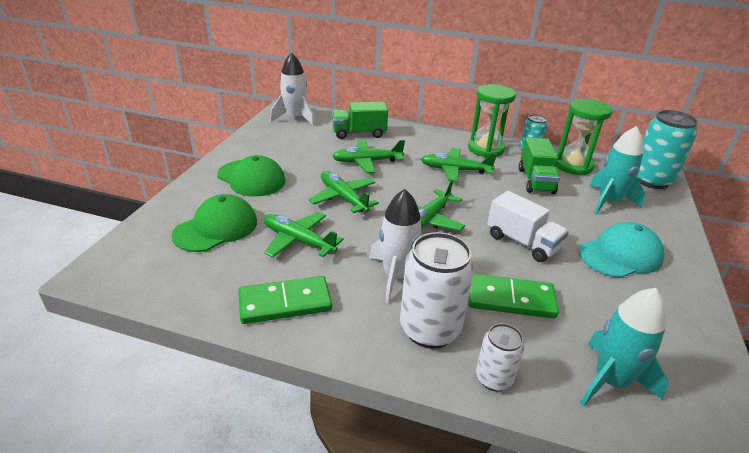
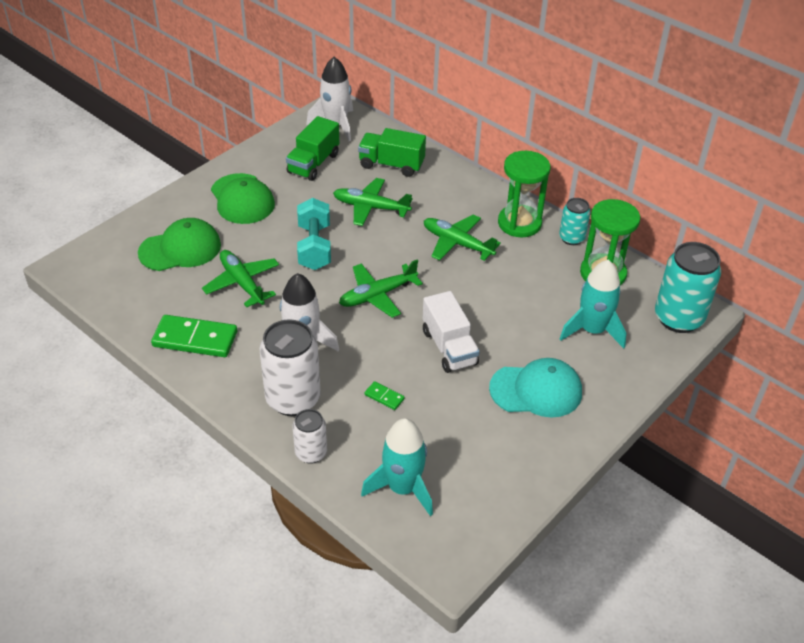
camera: 25 degrees right, 10 degrees up
green plane [308,171,379,213] -> turquoise dumbbell [297,198,331,270]
green domino [468,274,559,319] -> green domino [365,381,405,410], size x0.45
green truck [519,138,560,194] -> green truck moved to [286,116,339,181]

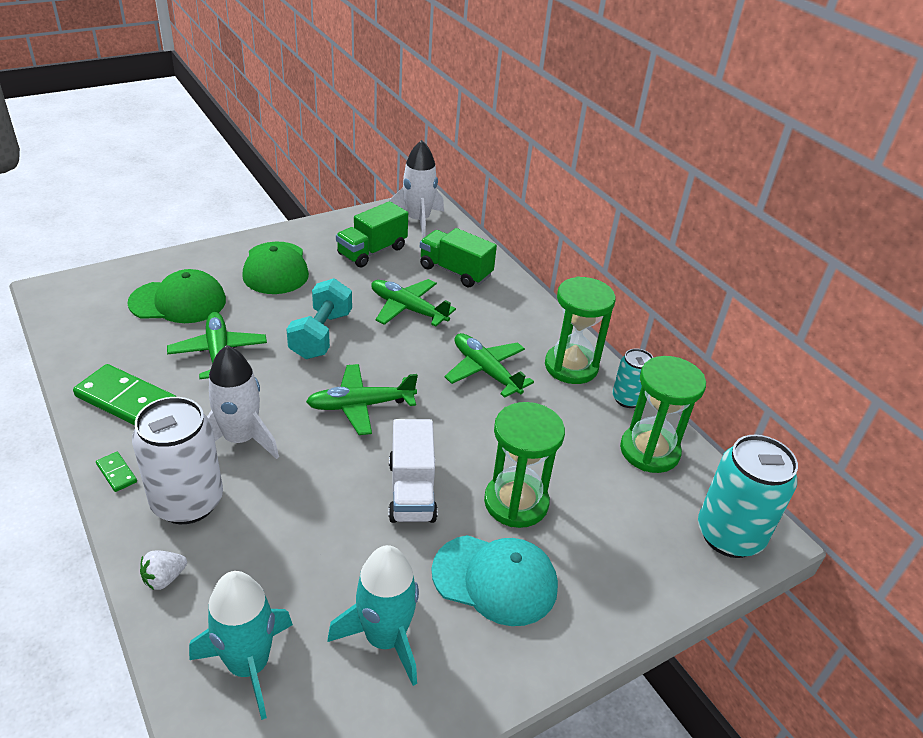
camera: 15 degrees right, 5 degrees down
white can [292,409,327,464] -> white strawberry [140,550,187,590]
green domino [365,381,405,410] -> green domino moved to [96,452,137,492]
turquoise rocket [560,260,626,348] -> turquoise rocket moved to [327,545,419,686]
none -> green hourglass [484,402,565,528]

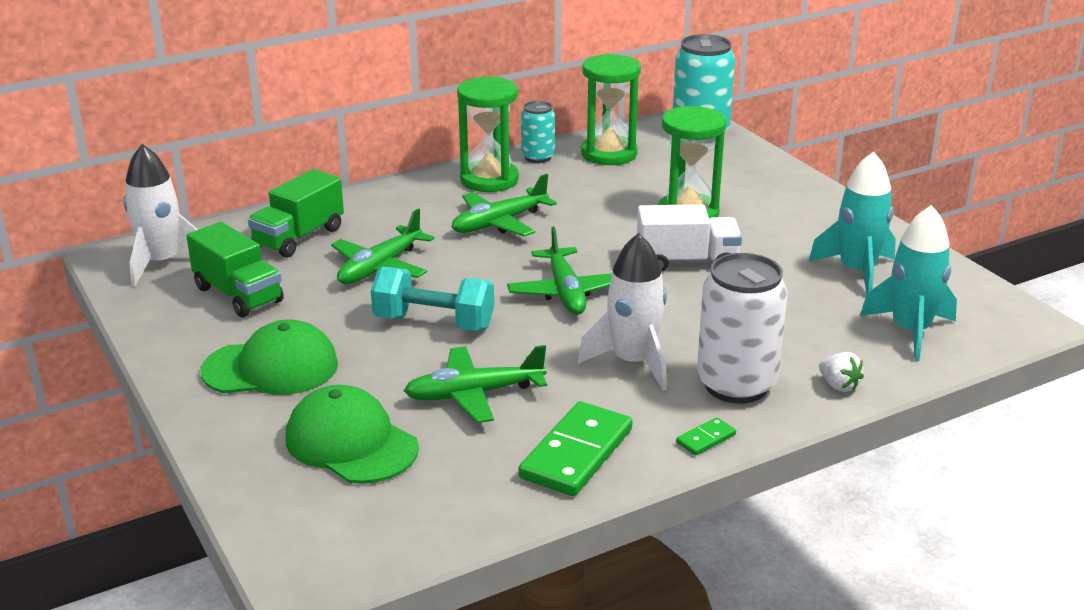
camera: 85 degrees left, 10 degrees down
green cap [127,269,226,323] -> green cap turned 45 degrees counterclockwise [285,385,419,484]
turquoise cap [431,535,558,626] -> none

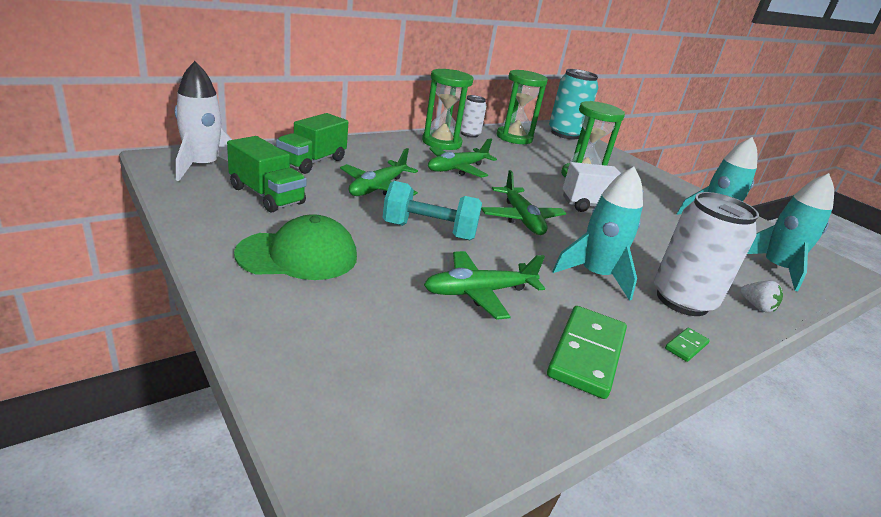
camera: 10 degrees left, 0 degrees up
green cap [285,385,419,484] -> none
turquoise can [521,101,555,163] -> white can [460,95,486,138]
white rocket [578,233,667,391] -> turquoise rocket [552,167,643,301]

